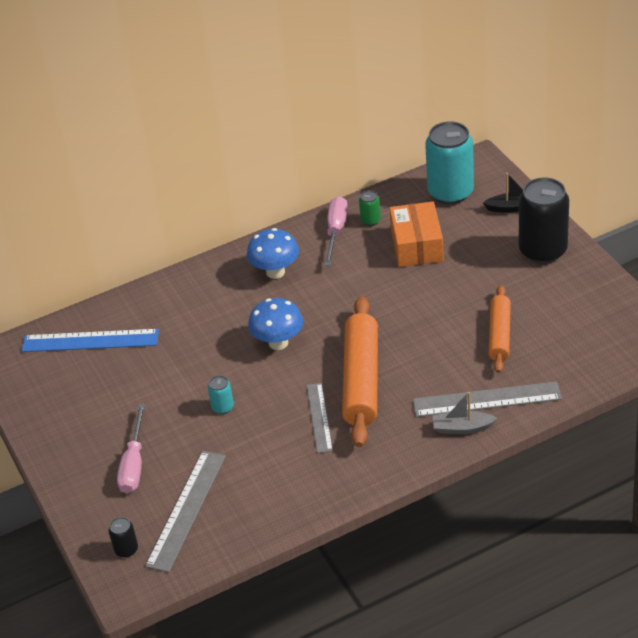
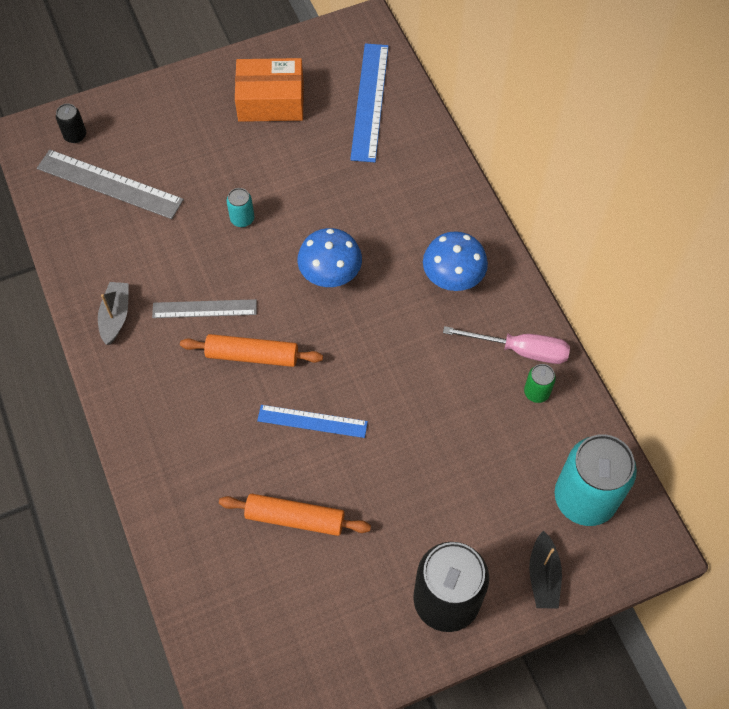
camera: 90 degrees right, 20 degrees up
pink screwdriver [117,404,145,493] -> none
orange rolling pin [342,296,378,447] -> orange rolling pin [180,334,323,367], size x0.61
orange box [390,202,444,267] -> orange box moved to [235,58,304,122]
grey ruler [413,381,562,417] -> none
grey boat [433,392,498,434] -> grey boat moved to [98,282,129,345]
none -> blue ruler [257,405,368,438]

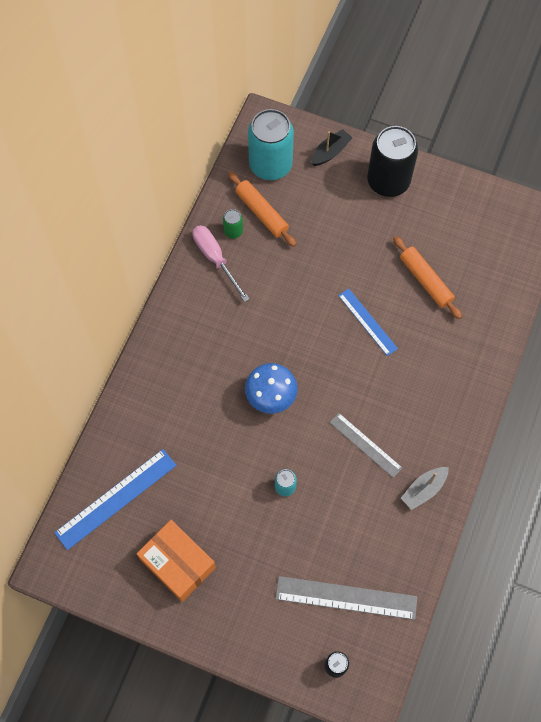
camera: 135 degrees left, 5 degrees up
grey ruler [37,149,184,219] -> grey ruler turned 60 degrees counterclockwise [275,576,417,620]
orange rolling pin [180,334,323,367] -> orange rolling pin moved to [228,172,296,247]
blue mushroom [423,231,488,291] -> none

